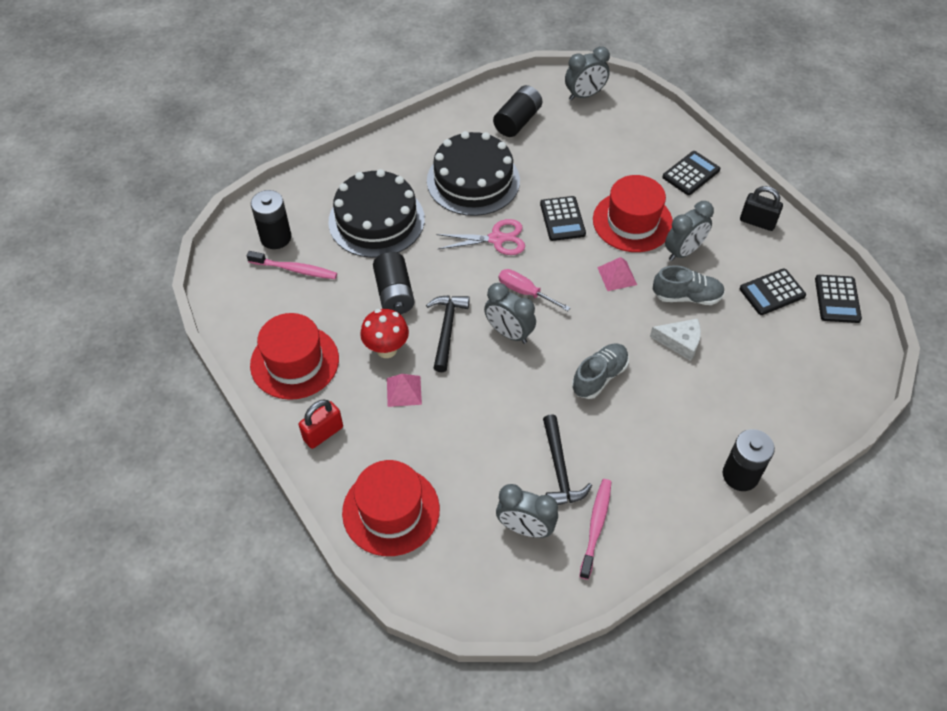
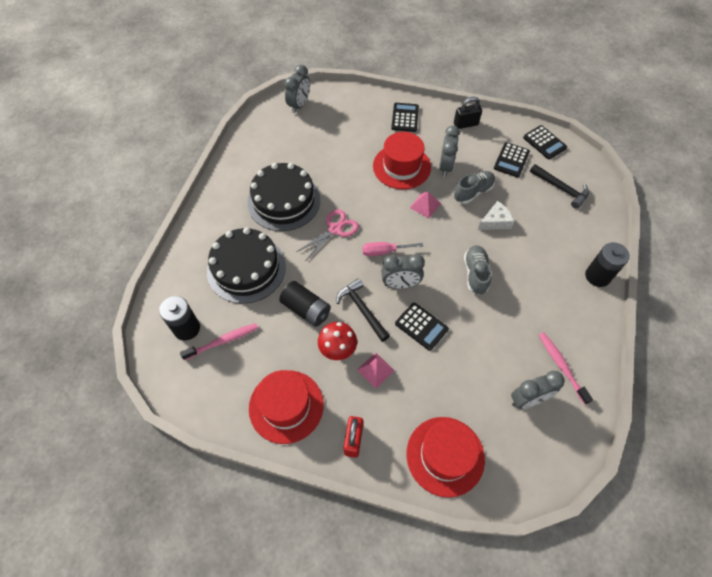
camera: 40 degrees left, 5 degrees up
black battery [493,85,542,137] -> none
black calculator [540,196,586,241] -> black calculator moved to [395,303,449,351]
black hammer [543,414,592,505] -> black hammer moved to [530,164,589,209]

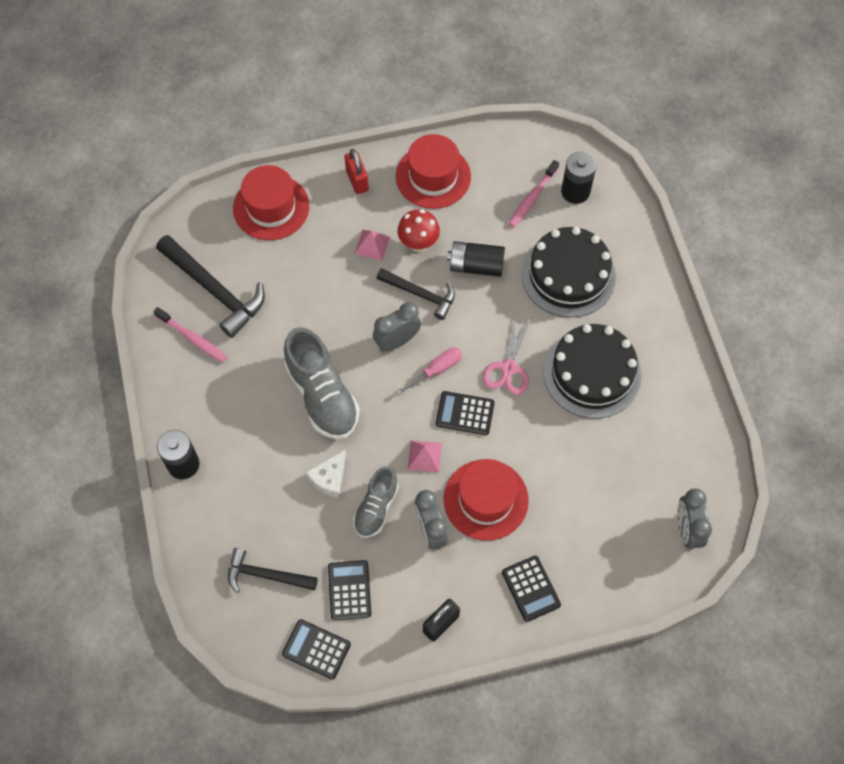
camera: 150 degrees right, 5 degrees up
black calculator [395,303,449,351] -> black calculator moved to [436,391,495,435]
grey shoe [464,245,491,295] -> grey shoe [284,327,360,439], size x1.65
grey clock [511,371,565,409] -> black hammer [156,235,265,338]

